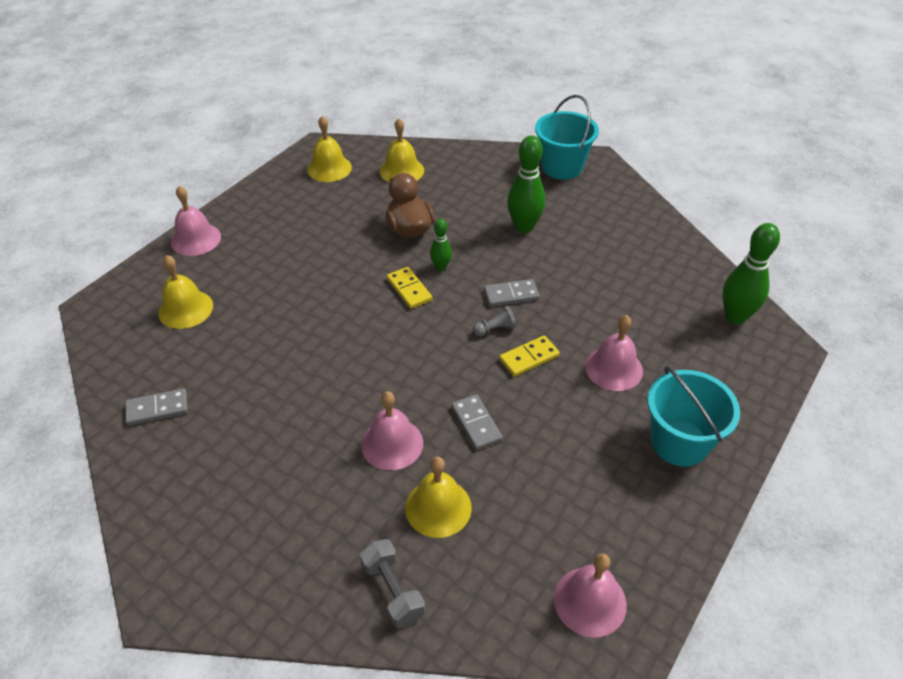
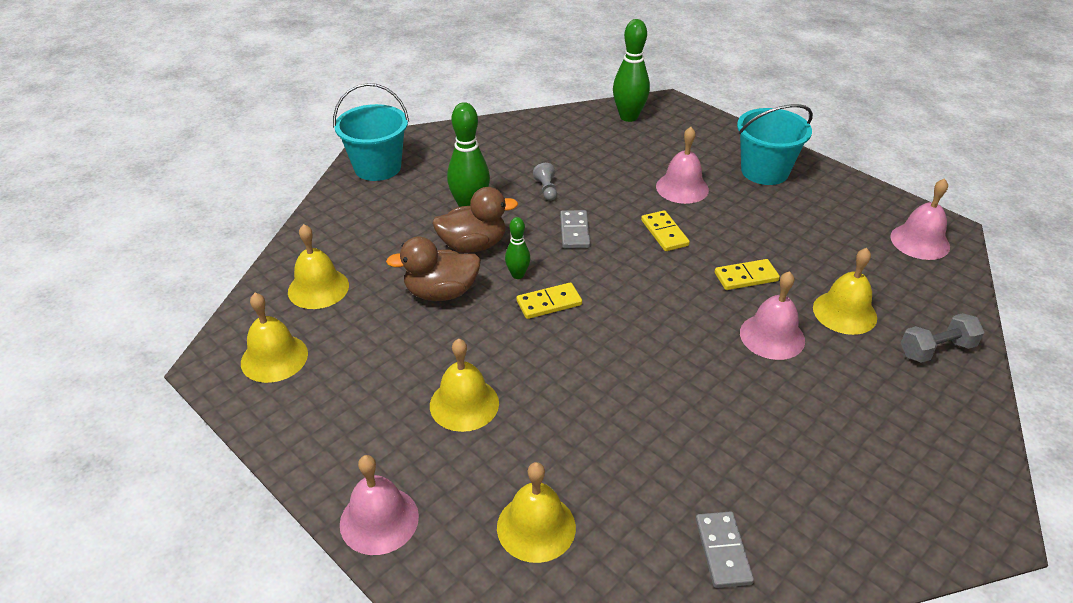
camera: 80 degrees left, 5 degrees down
grey domino [451,394,503,450] -> yellow domino [715,259,780,290]
grey pawn [473,306,517,336] -> grey pawn moved to [533,163,557,201]
none -> yellow bell [430,339,499,432]
none -> brown duck [432,187,518,253]

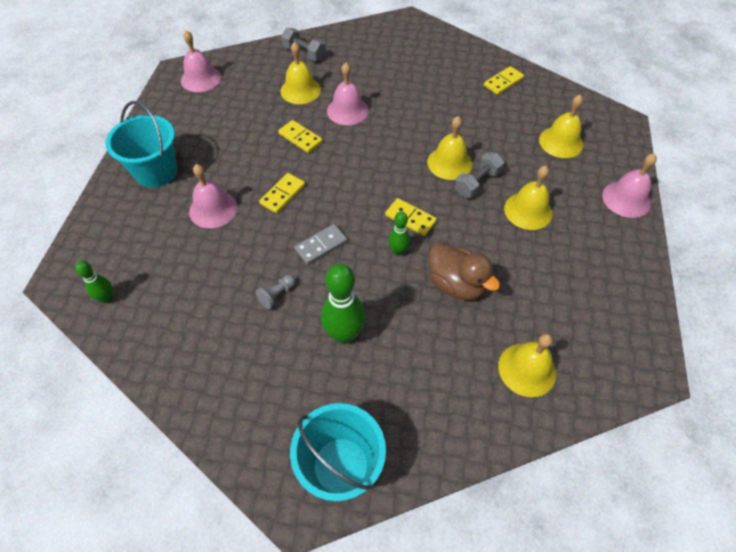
camera: 125 degrees left, 15 degrees up
yellow bell [241,293,308,383] -> yellow bell moved to [427,116,472,180]
brown duck [432,187,518,253] -> none
green bowling pin [613,19,650,122] -> green bowling pin [75,261,113,303], size x0.55
grey domino [696,511,754,588] -> yellow domino [484,66,524,95]
none -> grey dumbbell [455,152,504,198]

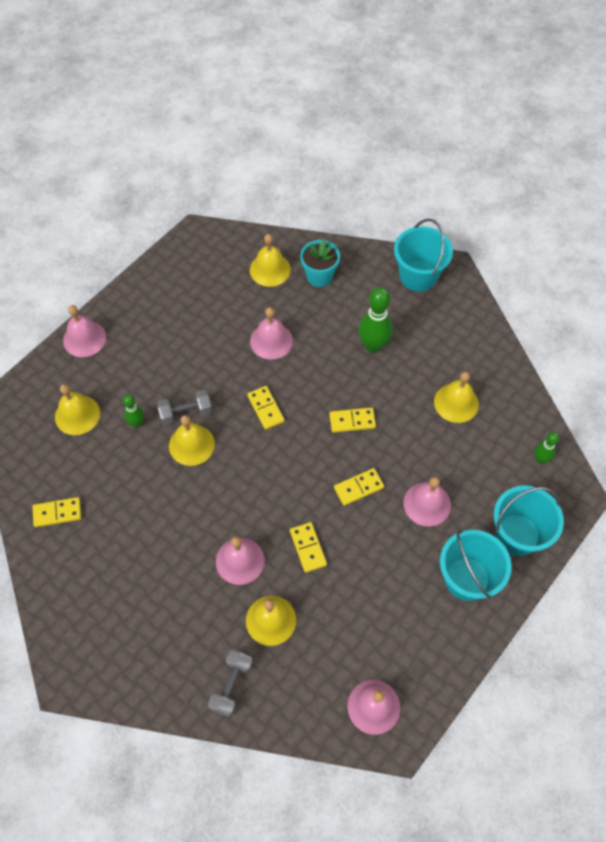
camera: 150 degrees left, 5 degrees up
grey pawn [256,275,296,309] -> none
grey dumbbell [281,28,326,61] -> grey dumbbell turned 45 degrees clockwise [208,650,253,717]
grey domino [294,224,348,265] -> yellow domino [329,408,376,433]
green bowling pin [388,212,410,256] -> green bowling pin moved to [123,395,144,428]
brown duck [429,243,500,300] -> pink bell [250,307,293,360]
yellow bell [504,166,553,230] -> yellow bell moved to [434,372,479,423]
none -> turquoise flower pot [300,240,340,287]
none -> turquoise bucket [494,485,564,556]

